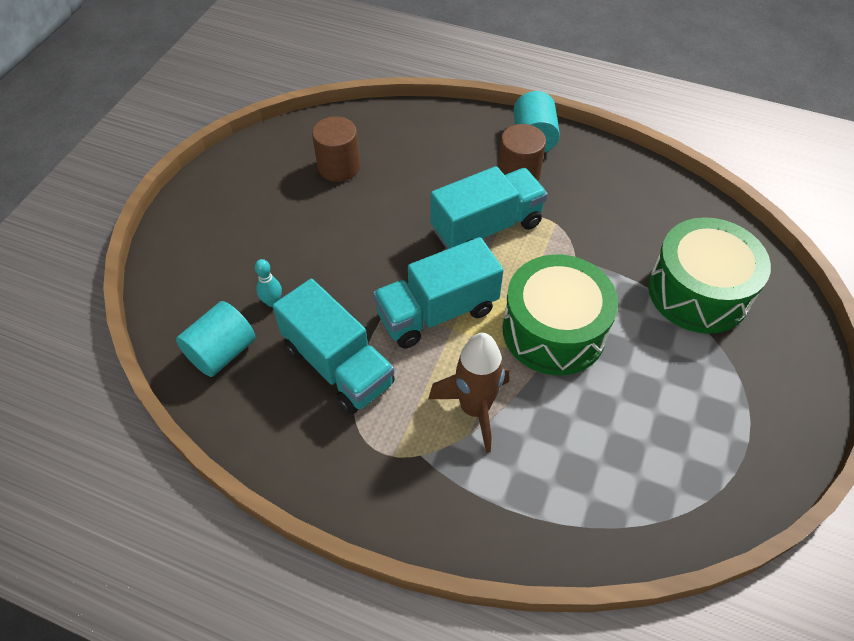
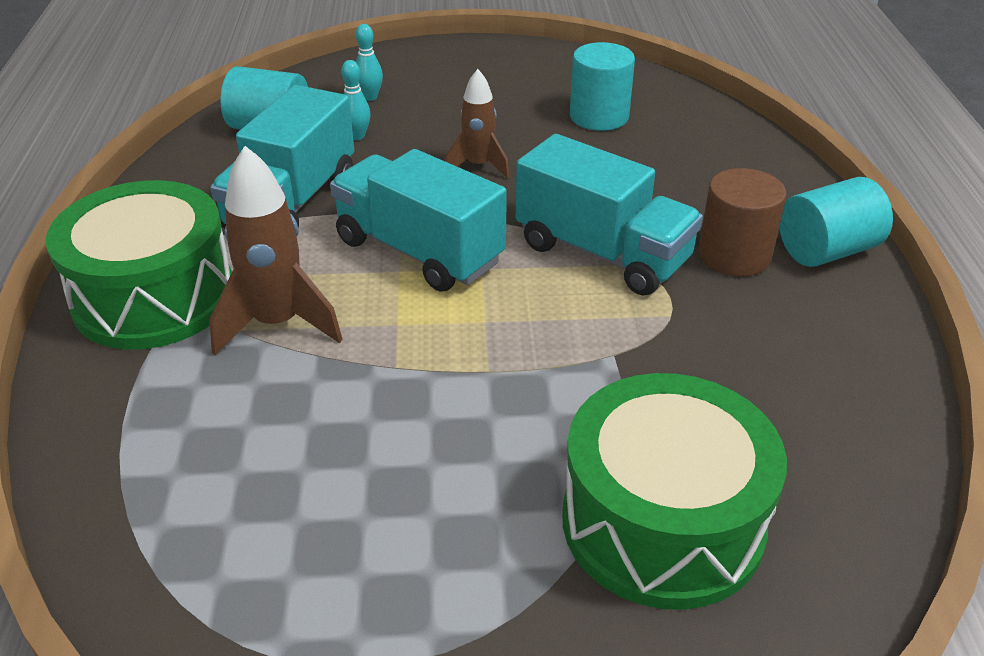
camera: 65 degrees right, 15 degrees down
brown cylinder [312,116,360,182] -> turquoise cylinder [570,42,635,131]
green drum [502,255,618,375] -> green drum moved to [46,180,232,350]
none -> turquoise bowling pin [356,24,383,101]
none -> brown rocket [445,69,509,179]

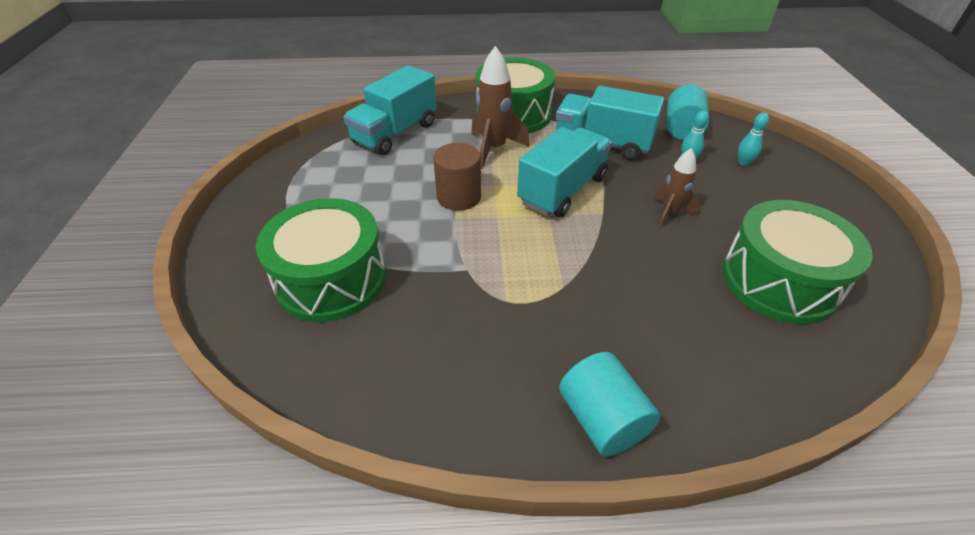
camera: 90 degrees right, 5 degrees up
turquoise truck [516,134,703,296] -> turquoise truck moved to [343,65,437,155]
turquoise cylinder [570,42,635,131] -> green drum [722,200,873,324]
brown cylinder [699,168,786,276] -> brown cylinder moved to [433,143,481,211]

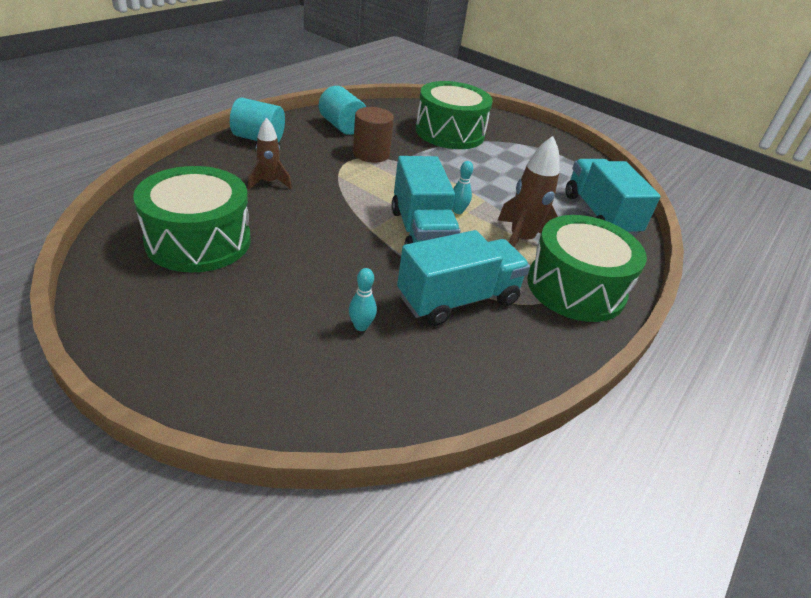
camera: 125 degrees right, 5 degrees down
brown cylinder [433,143,481,211] -> brown cylinder moved to [353,107,394,163]
brown rocket [653,148,699,228] -> brown rocket moved to [248,118,292,190]
turquoise cylinder [667,85,709,140] -> turquoise cylinder moved to [319,86,366,135]
turquoise bowling pin [738,113,769,166] -> turquoise bowling pin moved to [453,161,473,214]

